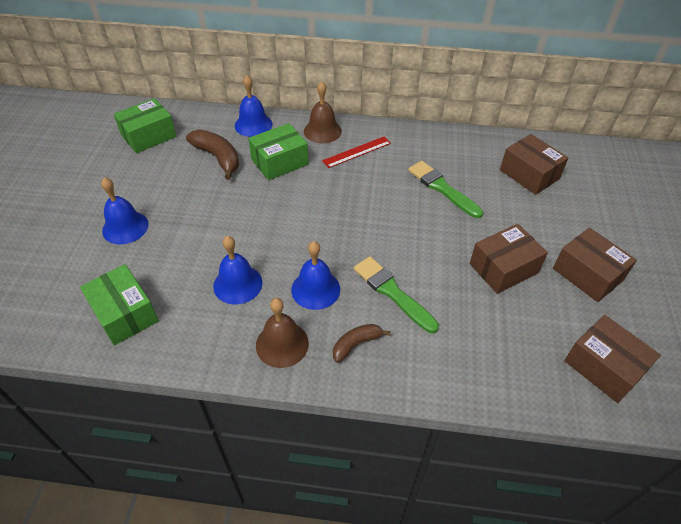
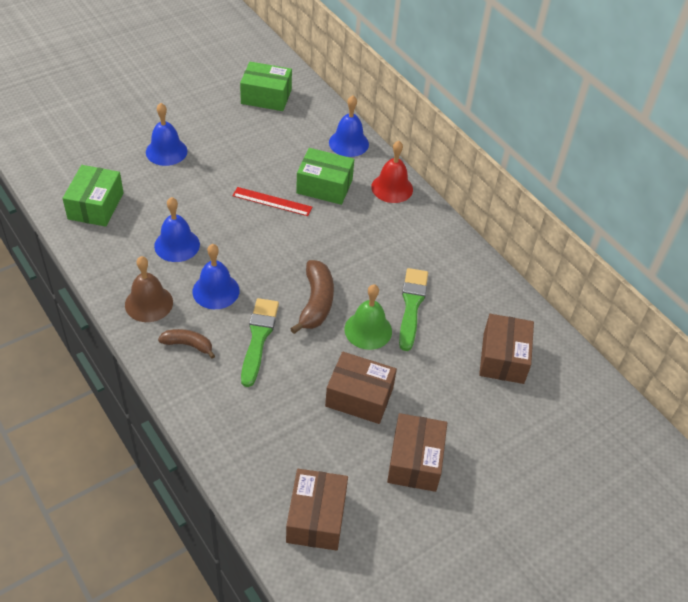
camera: 45 degrees right, 0 degrees up
brown banana [186,130,239,180] -> brown banana moved to [290,260,334,334]
brown bell [304,81,342,143] -> red bell [371,141,413,203]
red ruler [322,137,391,168] -> red ruler moved to [232,187,312,216]
none -> green bell [344,284,392,350]

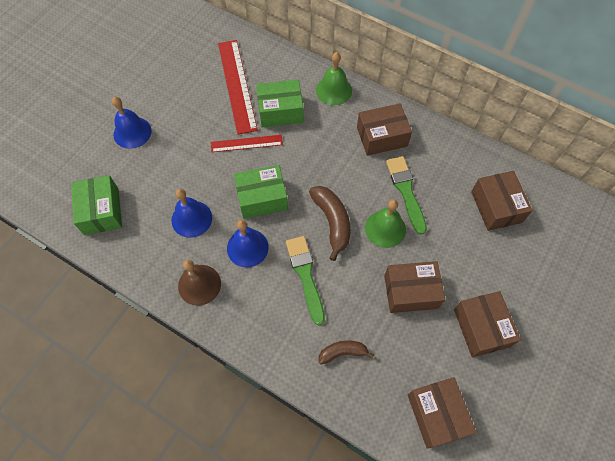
camera: 20 degrees left, 15 degrees up
brown banana [158,329,215,358] -> brown banana moved to [318,341,374,365]
green box [240,62,292,111] -> green box moved to [234,165,288,219]
blue bell [329,95,369,157] -> none
red bell [371,141,413,203] -> green bell [316,52,352,105]
none -> red ruler [218,40,258,134]
none -> brown box [357,103,412,156]

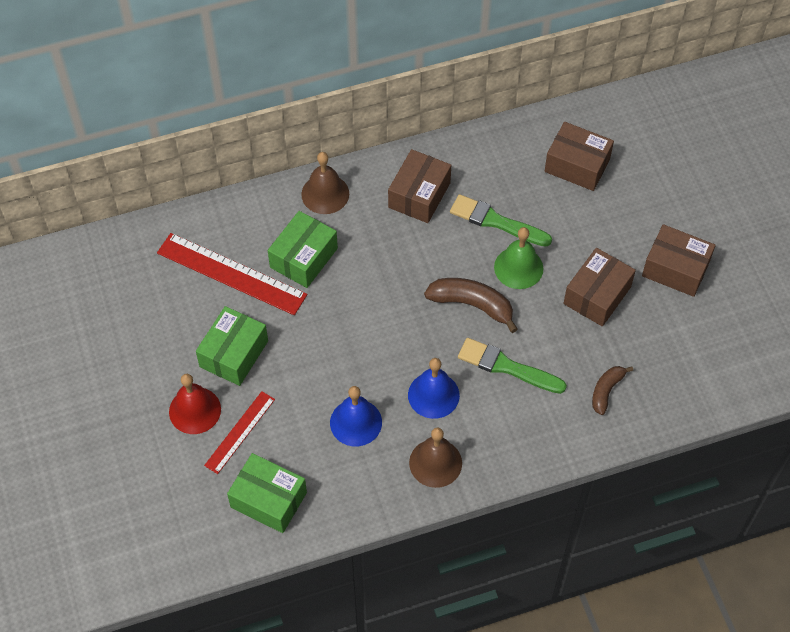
camera: 50 degrees left, 5 degrees down
blue bell [112,97,152,149] -> red bell [169,374,221,434]
red ruler [211,135,283,152] -> red ruler moved to [204,391,275,474]
green box [234,165,288,219] -> green box moved to [196,306,268,386]
green bell [316,52,352,105] -> brown bell [301,152,349,214]
brown box [408,377,476,449] -> none

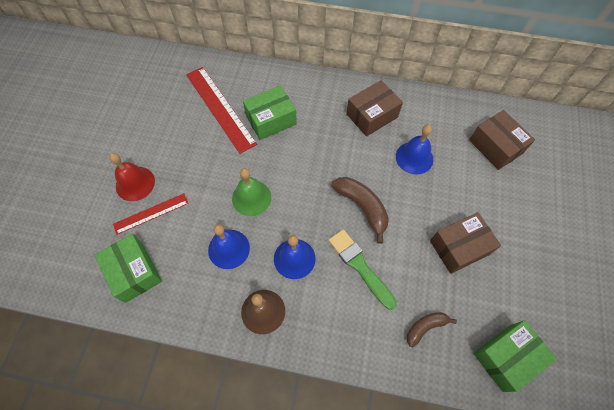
camera: 30 degrees right, 5 degrees up
green box [196,306,268,386] -> green box moved to [474,320,557,392]
brown bell [301,152,349,214] -> none
green brush [450,194,552,247] -> blue bell [396,125,433,175]
green bell [494,227,543,289] -> green bell moved to [232,168,271,216]
brown box [642,224,716,297] -> none

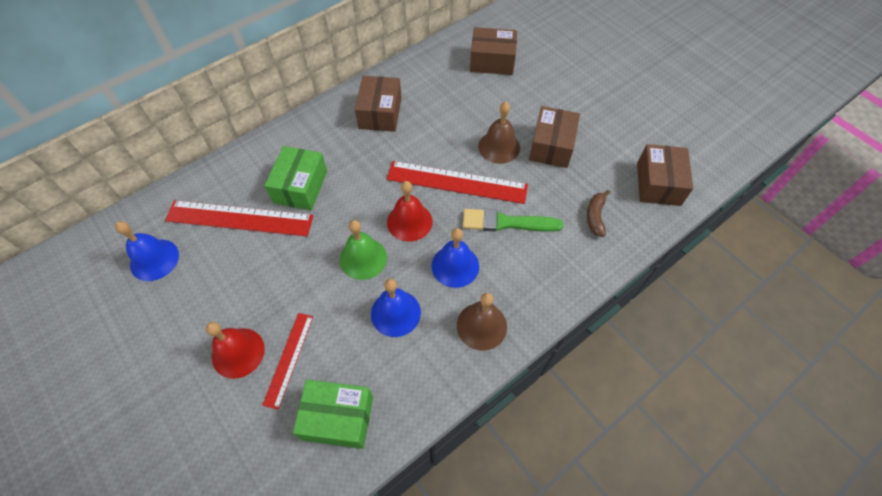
camera: 50 degrees left, 5 degrees down
brown banana [331,177,389,244] -> red ruler [387,161,528,204]
blue bell [396,125,433,175] -> blue bell moved to [115,221,179,281]
green box [474,320,557,392] -> brown box [637,144,693,206]
none -> red bell [387,181,433,242]
none -> brown bell [478,102,520,164]

